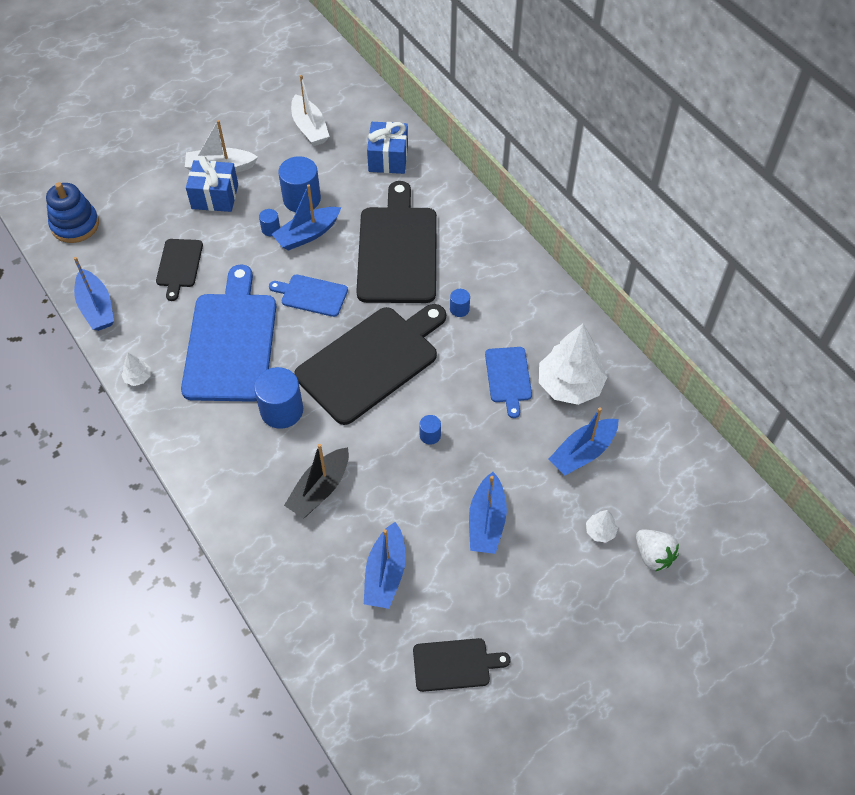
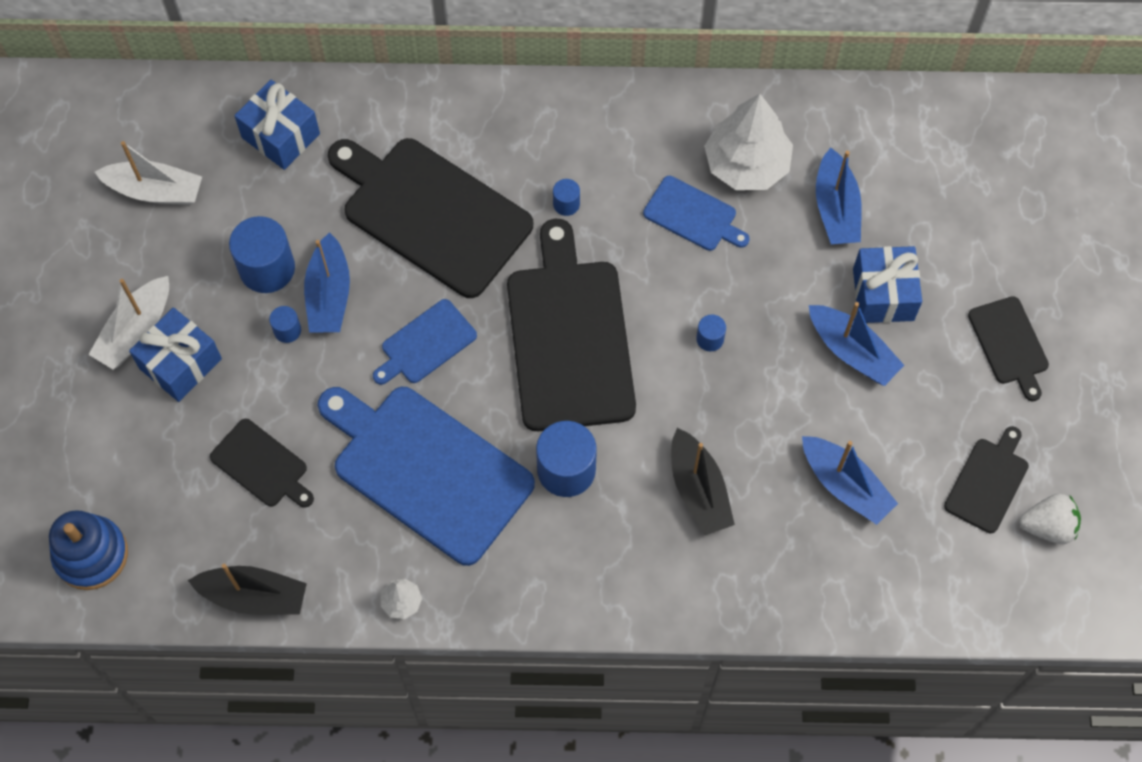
camera: 55 degrees left, 10 degrees up
blue boat [74,257,114,331] -> black boat [188,564,307,615]
white tree [586,510,618,543] -> none
white strawberry [636,529,679,571] -> white strawberry moved to [1019,493,1081,544]
none -> blue gift [853,246,922,323]
none -> black cutting board [968,296,1049,401]

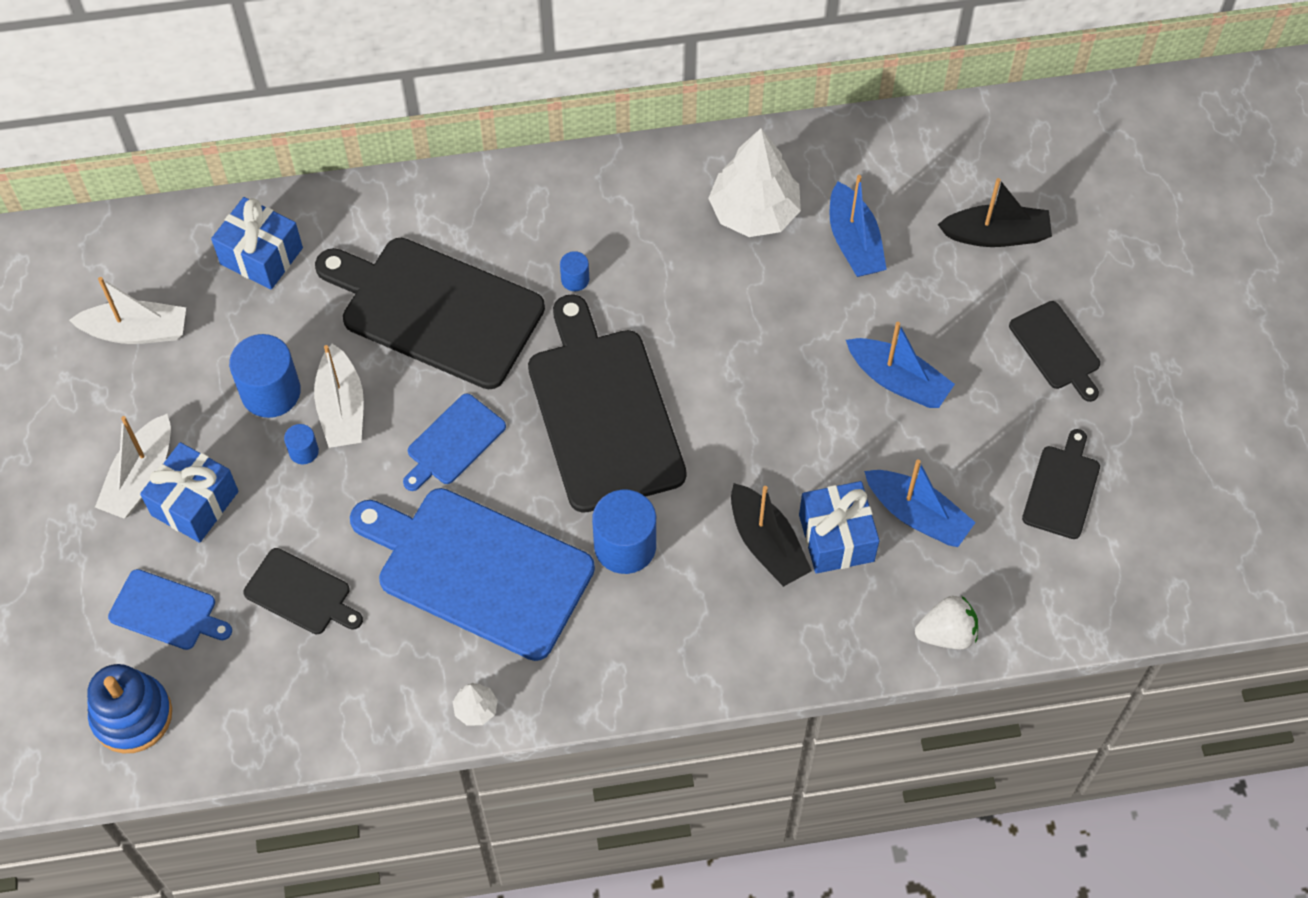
camera: 10 degrees left, 5 degrees down
black boat [188,564,307,615] -> black boat moved to [938,178,1052,247]
blue boat [304,232,350,332] -> white boat [314,343,364,448]
blue cutting board [643,176,750,251] -> blue cutting board moved to [108,569,232,650]
blue cylinder [696,315,726,352] -> none
blue gift [853,246,922,323] -> blue gift moved to [799,481,880,574]
white strawberry [1019,493,1081,544] -> white strawberry moved to [915,596,978,649]

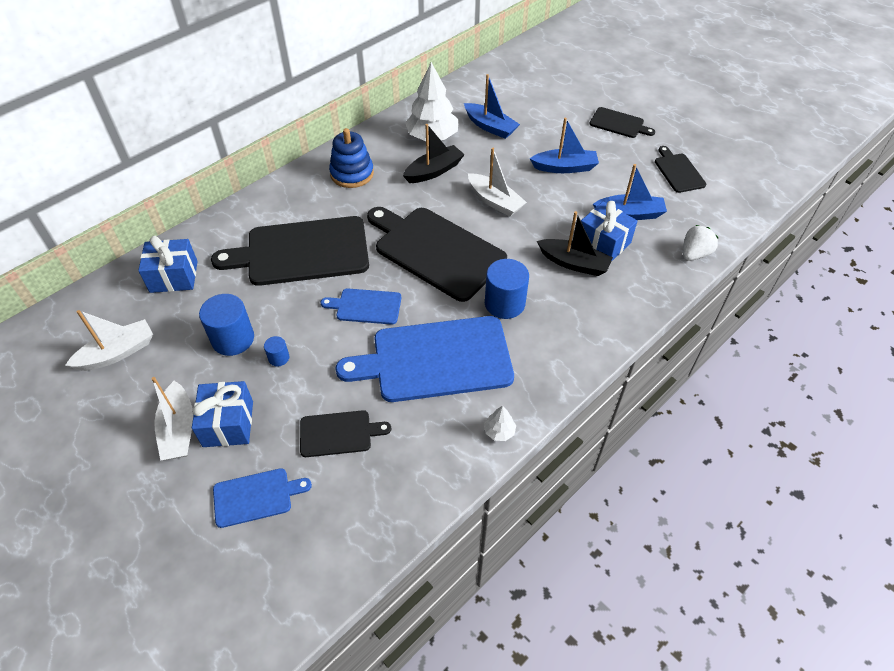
camera: 35 degrees left, 10 degrees down
blue stacking toy [87,664,172,753] -> blue stacking toy moved to [329,128,374,188]
white boat [314,343,364,448] -> white boat moved to [468,148,527,216]
blue cutting board [403,393,506,491] -> blue cutting board turned 90 degrees clockwise [321,288,401,325]
blue cylinder [560,251,589,291] -> none
black boat [938,178,1052,247] -> black boat moved to [403,124,465,183]

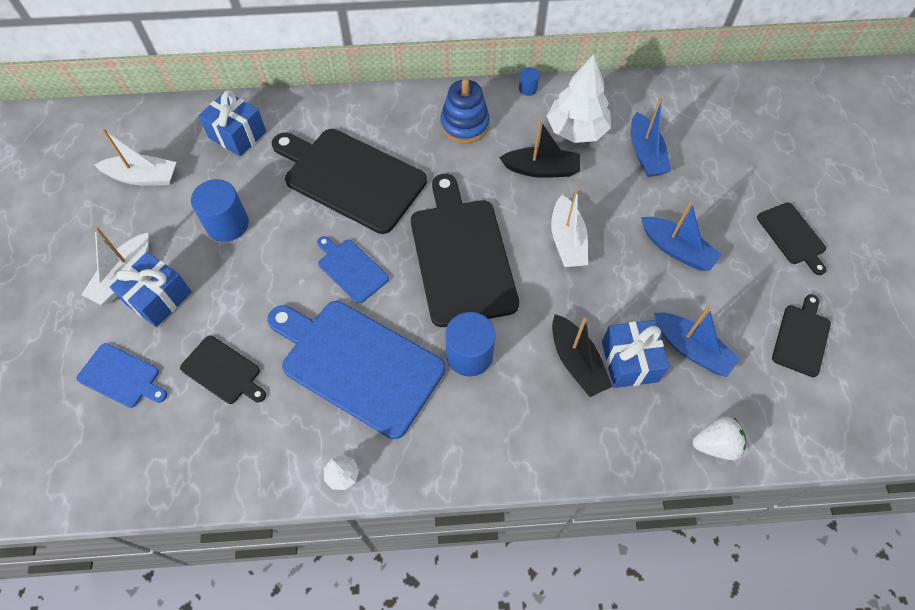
camera: 40 degrees right, 10 degrees up
blue cylinder [264,336,289,366] -> blue cylinder moved to [519,67,539,96]

